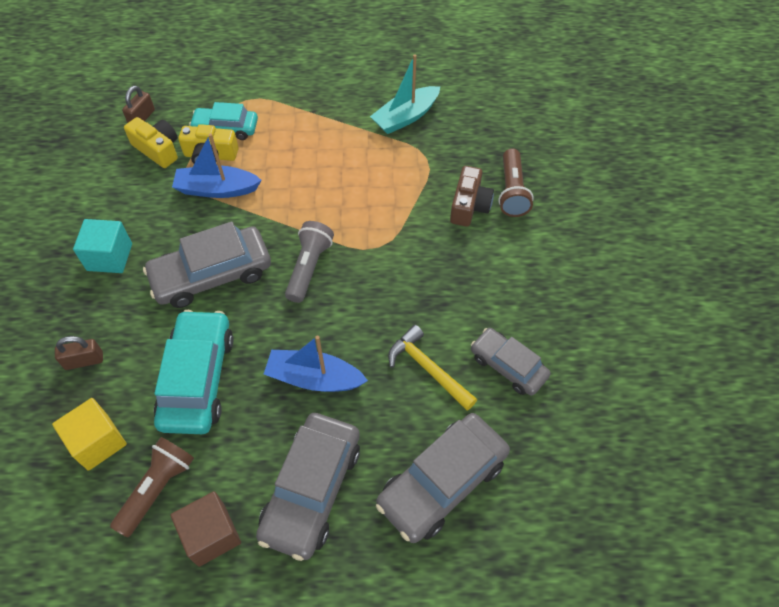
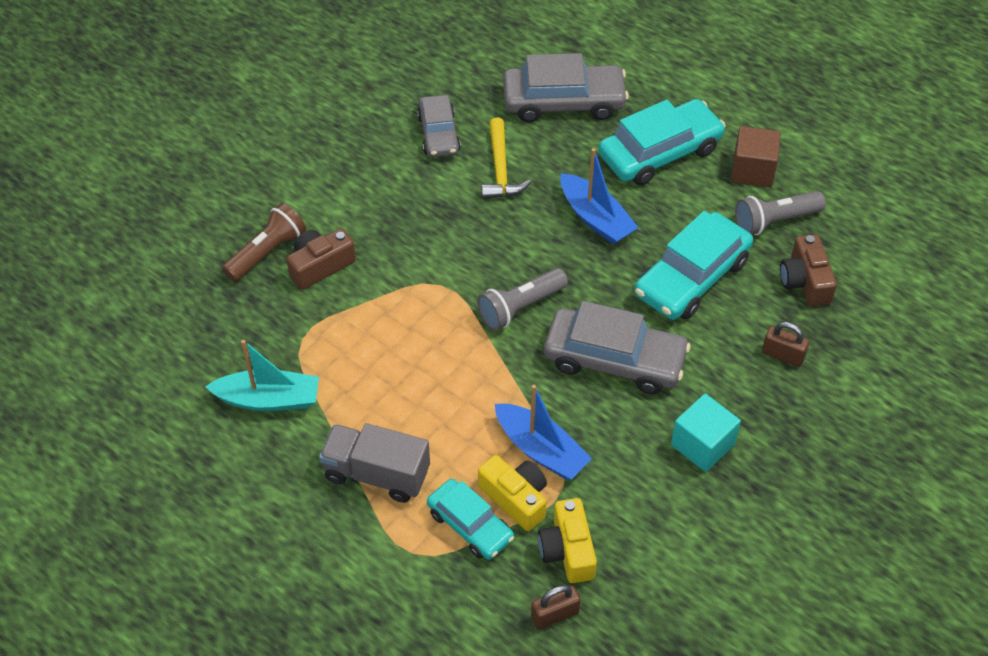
camera: 140 degrees left, 5 degrees down
yellow cube [52,398,127,471] -> brown camera [780,234,837,307]
brown flashlight [110,437,194,538] -> grey flashlight [735,191,826,235]
grey car [256,413,360,561] -> turquoise car [598,99,726,185]
none -> grey truck [319,423,430,503]

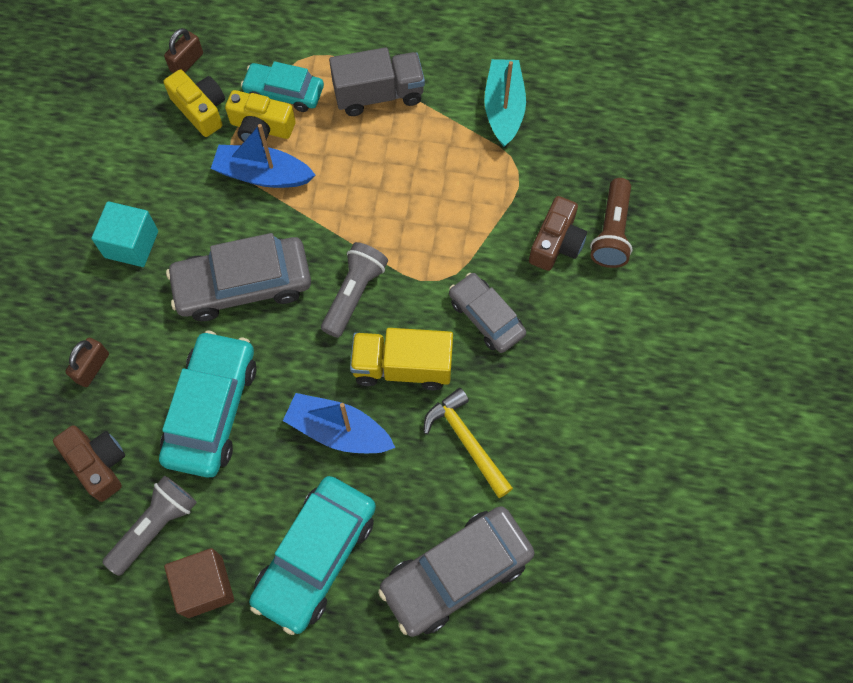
camera: 150 degrees right, 15 degrees up
turquoise boat [205,340,319,411] -> turquoise boat turned 120 degrees clockwise [484,59,526,147]
grey car [417,95,461,157] -> grey car moved to [449,273,526,353]
brown padlock [762,322,809,367] -> brown padlock turned 60 degrees counterclockwise [65,338,109,387]
none -> yellow truck [350,328,453,390]

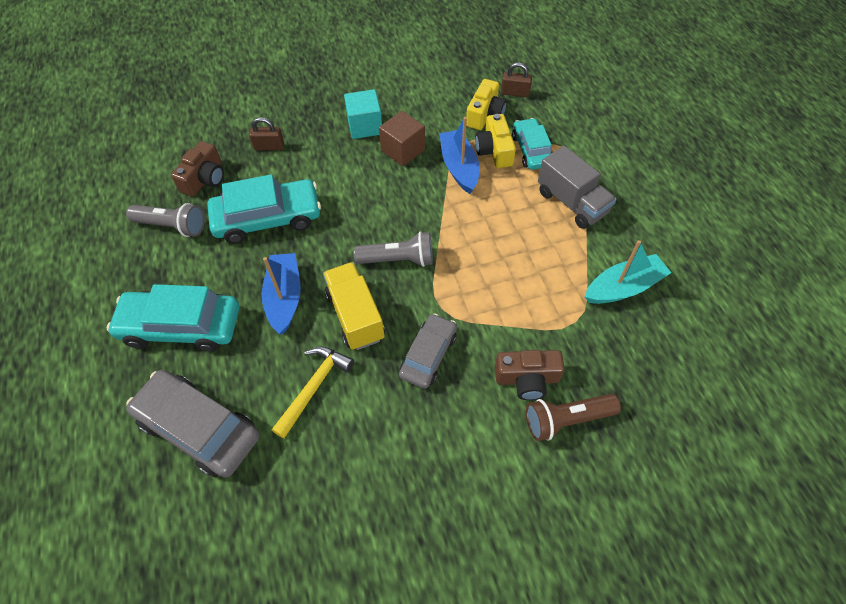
camera: 65 degrees right, 10 degrees down
brown cube [164,548,234,618] -> brown cube moved to [379,111,425,166]
grey car [166,233,311,321] -> none

